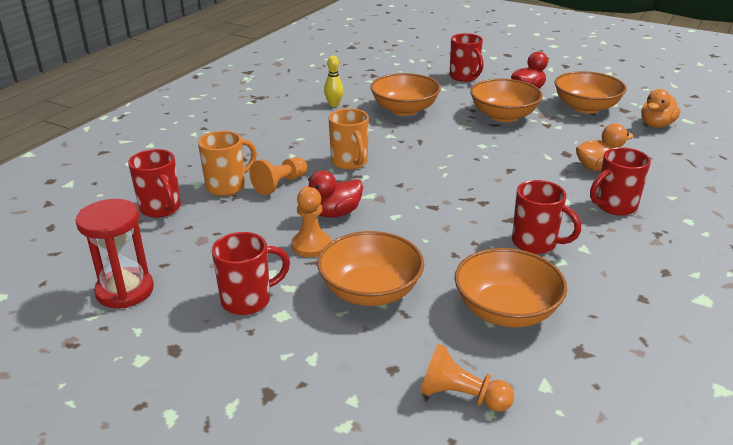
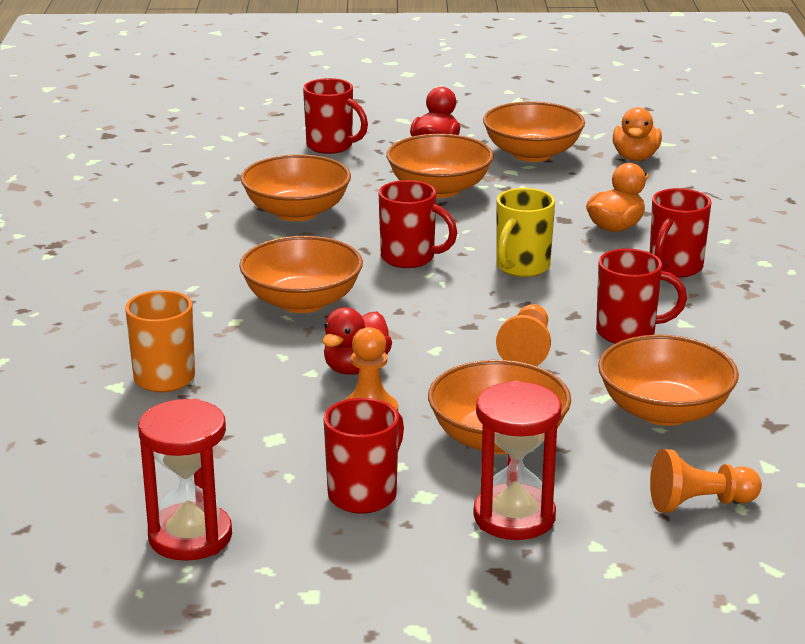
camera: 30 degrees left, 5 degrees down
red mug [128,149,181,218] -> red mug moved to [379,180,457,268]
orange pawn [250,157,307,195] -> orange pawn moved to [496,304,551,366]
yellow bowling pin [324,56,344,107] -> none
orange mug [329,108,369,170] -> orange bowl [239,236,363,313]
none -> red hourglass [473,381,562,540]
none -> yellow mug [496,188,555,277]

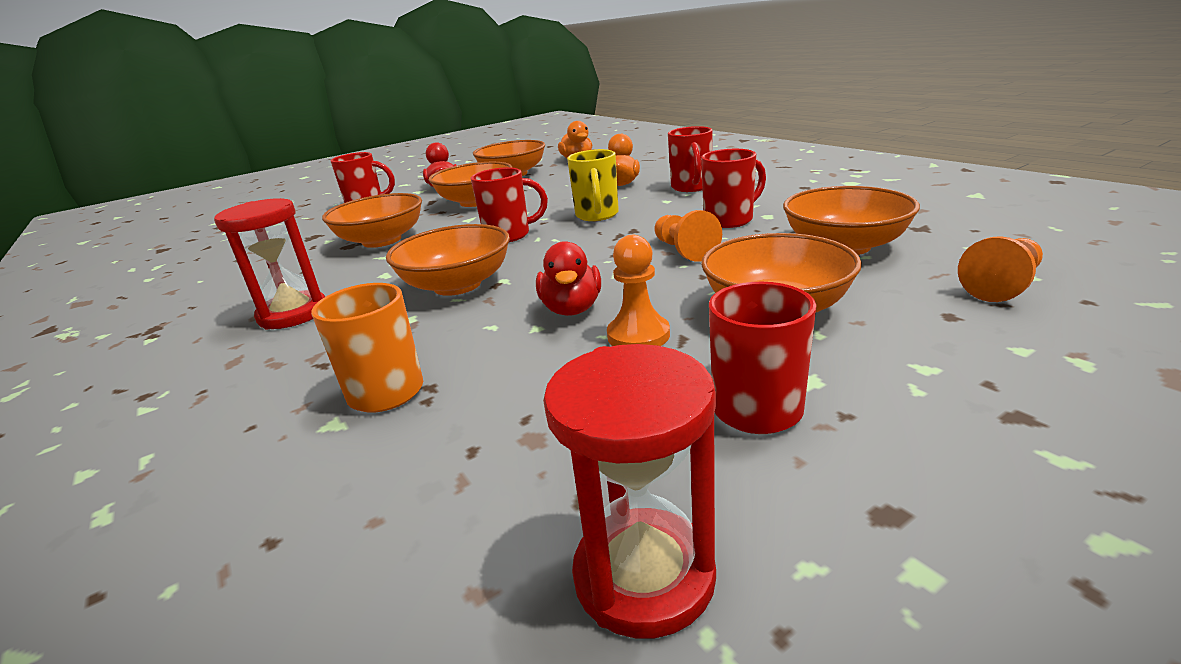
camera: 30 degrees left, 0 degrees up
red hourglass [473,381,562,540] -> red hourglass moved to [214,198,325,330]

